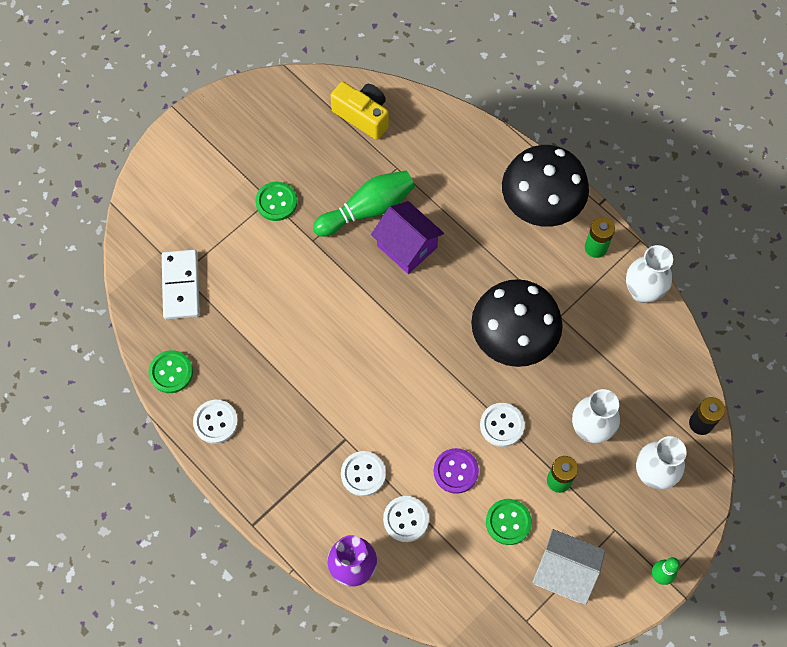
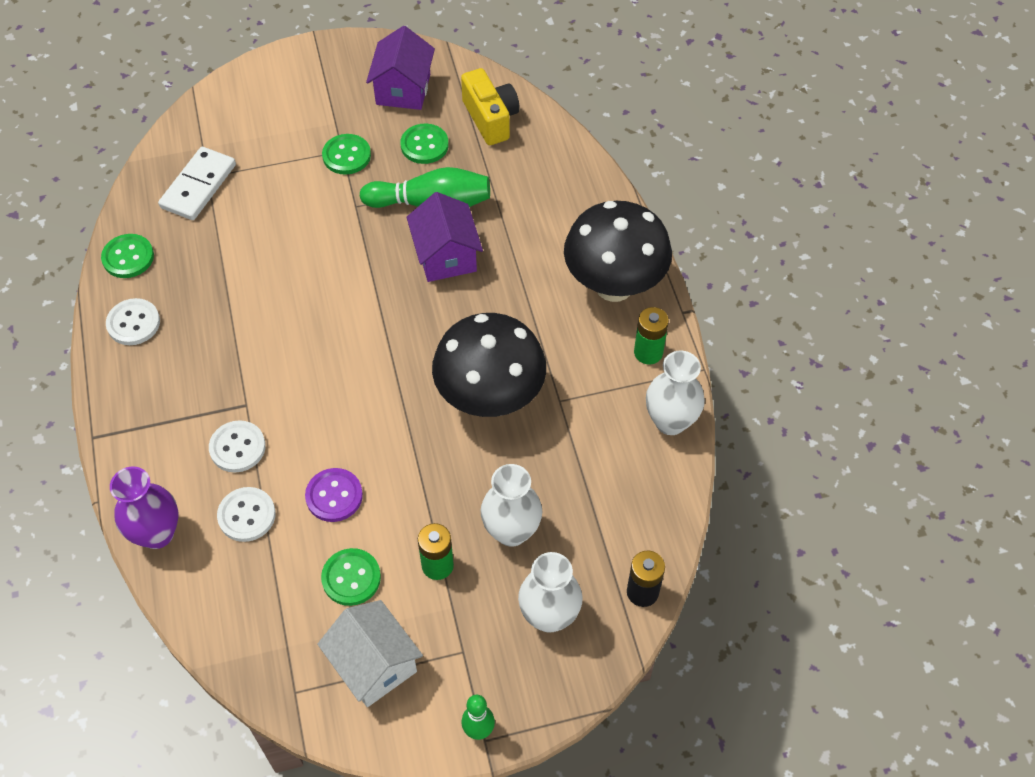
camera: 30 degrees right, 10 degrees down
white button [480,403,525,447] -> none
none -> purple house [366,26,435,110]
none -> green button [400,124,449,164]

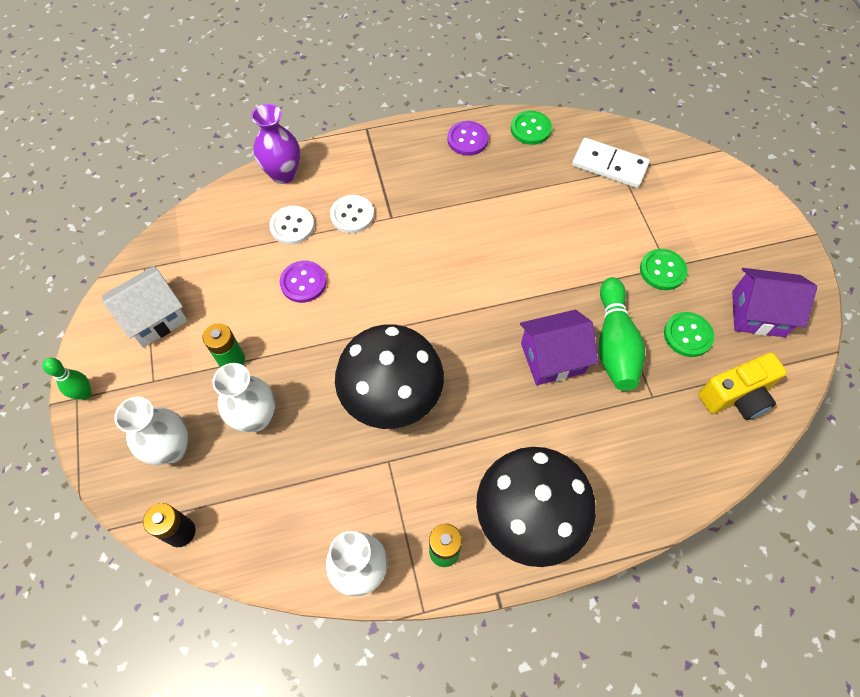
camera: 90 degrees right, 5 degrees up
white button [106,298,160,345] -> purple button [447,121,489,156]
green button [321,548,381,606] -> none

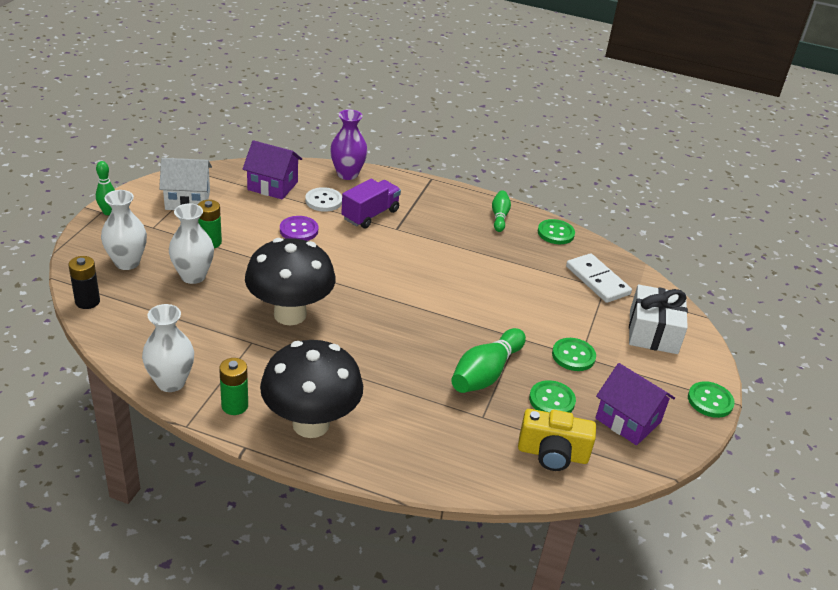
camera: 30 degrees right, 25 degrees down
white button [330,195,374,234] -> purple truck [341,179,401,229]
purple button [447,121,489,156] -> green bowling pin [492,190,511,232]
purple house [520,310,598,385] -> purple house moved to [243,140,302,200]
none -> white gift [629,285,688,354]
none -> green button [688,381,735,418]

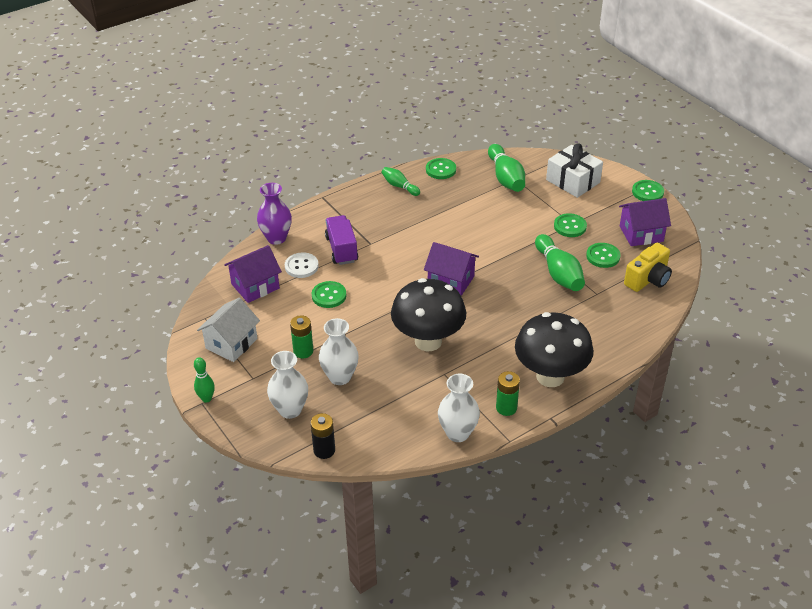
camera: 50 degrees left, 5 degrees up
purple button [280,216,318,241] -> green button [312,281,346,308]
white domino [566,253,632,303] -> green bowling pin [488,144,525,192]
none -> purple house [424,242,479,296]

